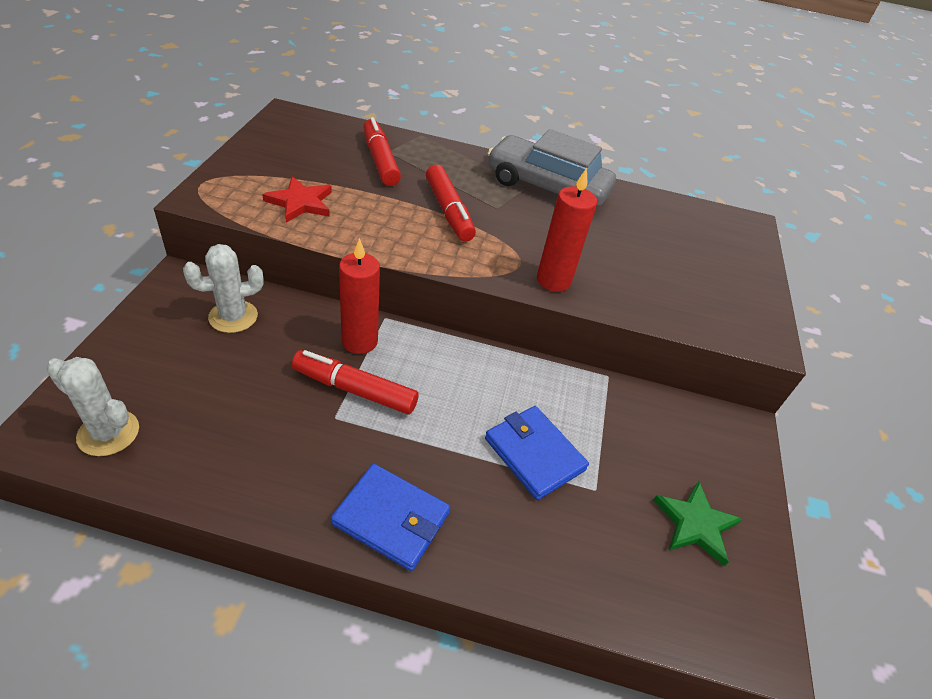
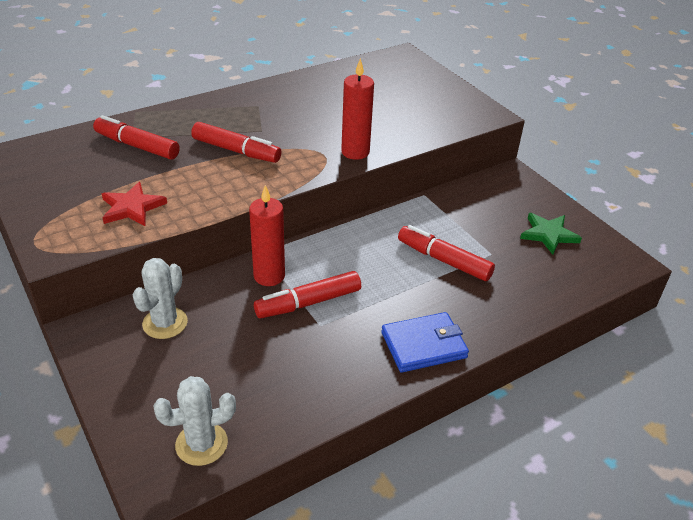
camera: 40 degrees left, 5 degrees down
blue wallet [485,406,589,500] -> red marker [398,225,495,281]
grey car [488,129,616,208] -> none

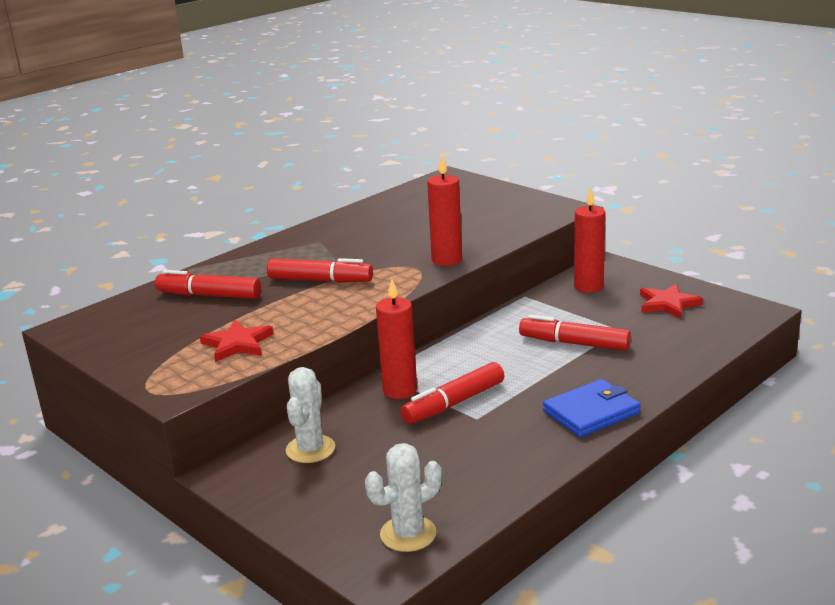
camera: 10 degrees left, 15 degrees down
green star [520,213,582,255] -> red star [640,284,703,319]
none -> red candle [574,188,606,293]

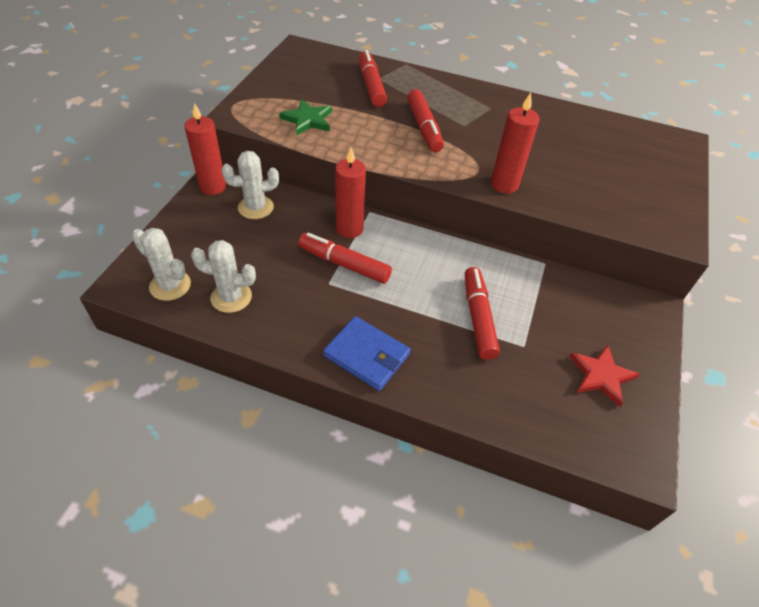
camera: 60 degrees right, 25 degrees up
red star [200,319,274,362] -> green star [279,99,332,136]
red candle [574,188,606,293] -> red candle moved to [184,103,226,195]
none -> white cactus [191,240,256,313]

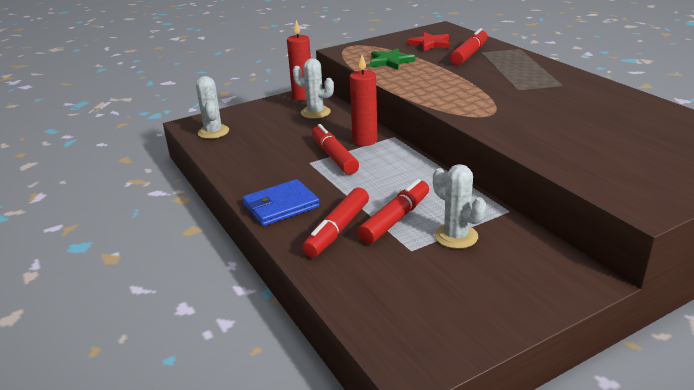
camera: 45 degrees right, 20 degrees down
white cactus [191,240,256,313] -> white cactus moved to [433,164,486,249]
blue wallet [323,316,410,391] -> blue wallet turned 75 degrees clockwise [242,179,320,226]
red marker [407,89,444,152] -> red marker moved to [302,188,369,257]
red candle [491,92,540,194] -> none
red star [569,345,640,407] -> red star moved to [407,32,450,52]

